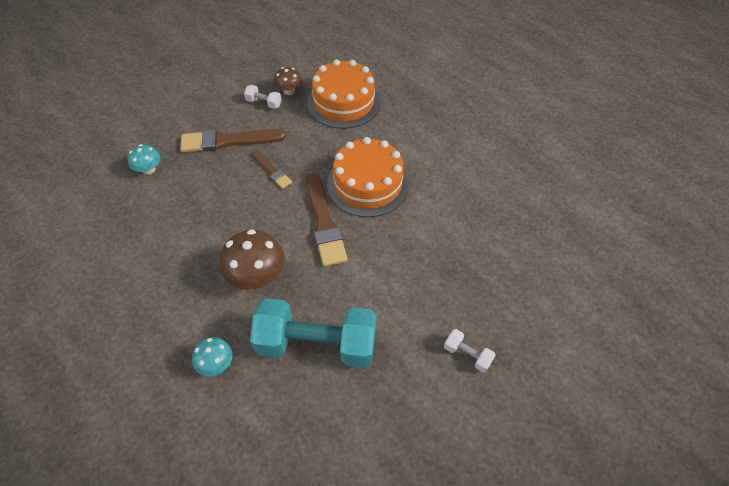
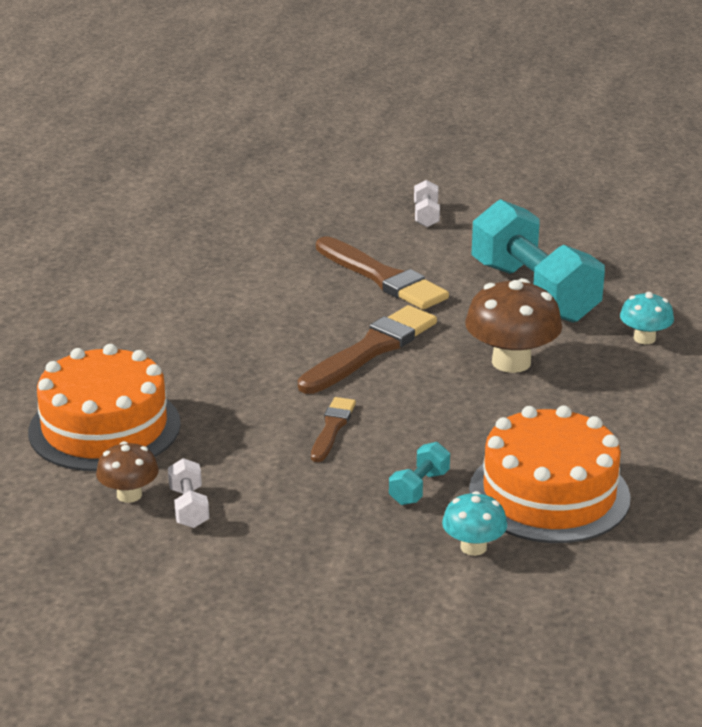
camera: 125 degrees left, 25 degrees down
brown brush [180,129,286,152] -> brown brush moved to [316,237,449,310]
orange cake [327,137,409,217] -> orange cake moved to [469,405,631,543]
none -> turquoise dumbbell [389,442,450,505]

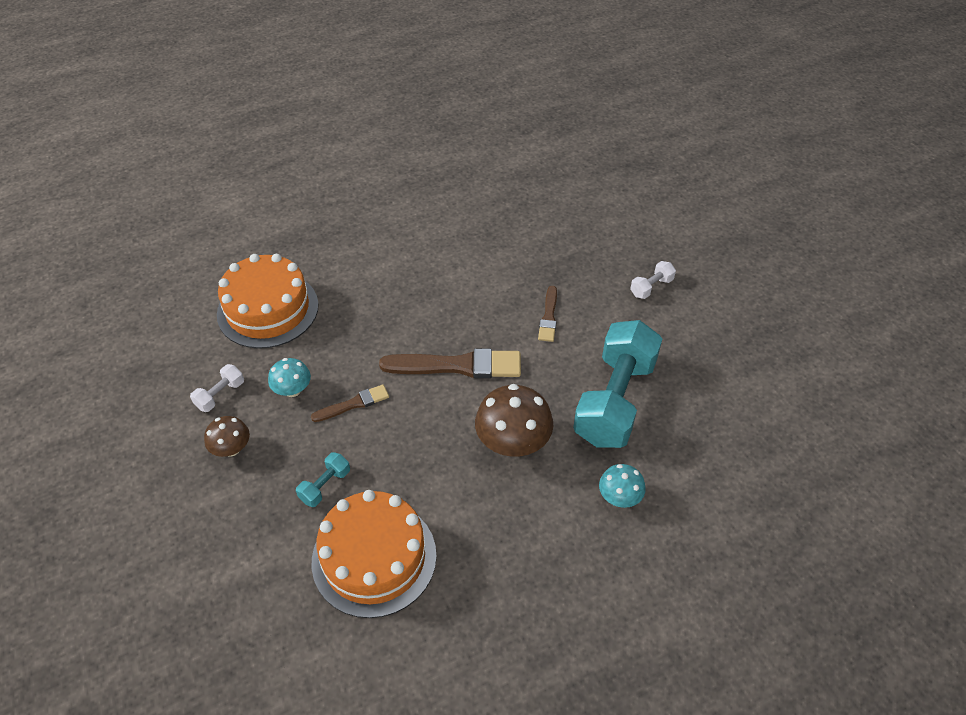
camera: 50 degrees right, 20 degrees up
brown mushroom [96,441,159,503] -> brown mushroom moved to [204,416,250,457]
brown brush [316,237,449,310] -> brown brush [538,286,557,342], size x0.54
turquoise dumbbell [389,442,450,505] -> turquoise dumbbell turned 45 degrees counterclockwise [296,452,350,507]
turquoise mushroom [442,491,507,556] -> turquoise mushroom moved to [268,358,311,397]

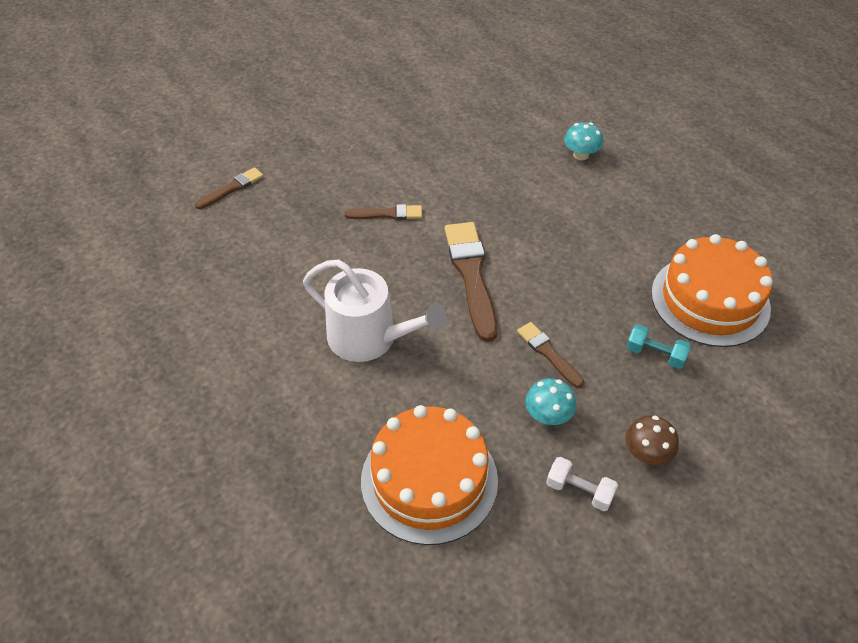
camera: 100 degrees left, 0 degrees up
brown mushroom [475,384,553,457] -> none
turquoise dumbbell [573,320,662,448] -> none
white dumbbell [630,261,676,299] -> none
none -> brown brush [195,167,263,209]
none -> white watering can [303,260,447,362]

